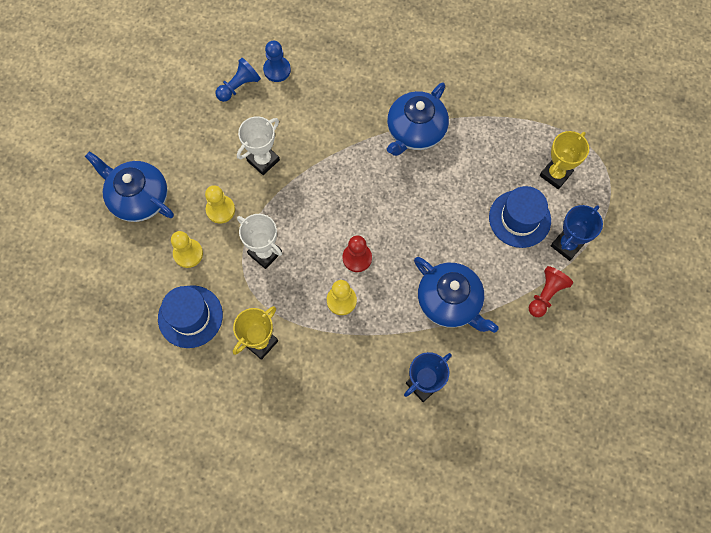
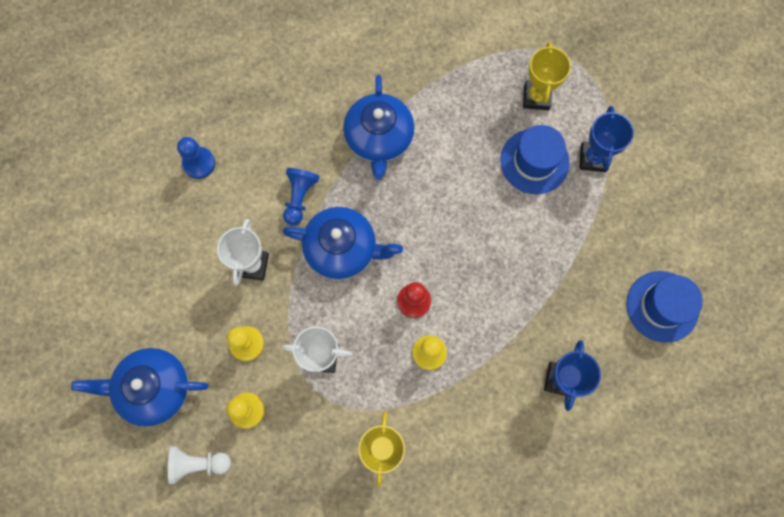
camera: 35 degrees left, 5 degrees up
blue hat [158,285,223,348] -> blue hat moved to [627,271,703,343]
blue pawn [215,58,261,102] -> blue pawn moved to [283,168,320,226]
blue teapot [414,257,499,333] -> blue teapot moved to [282,207,403,280]
red pawn [529,266,573,317] -> none
none -> white pawn [168,446,231,484]

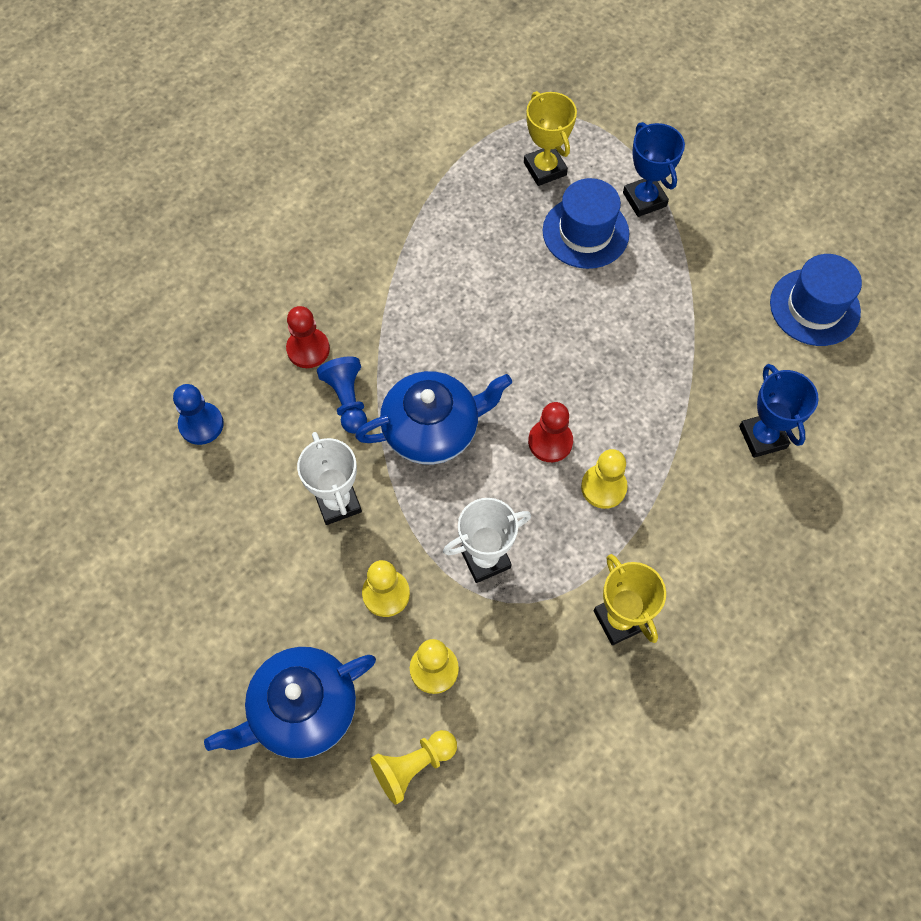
camera: 30 degrees left, 10 degrees down
white pawn [168,446,231,484] -> yellow pawn [370,730,457,805]
blue teapot [343,75,415,180] -> none
none -> red pawn [286,306,330,368]

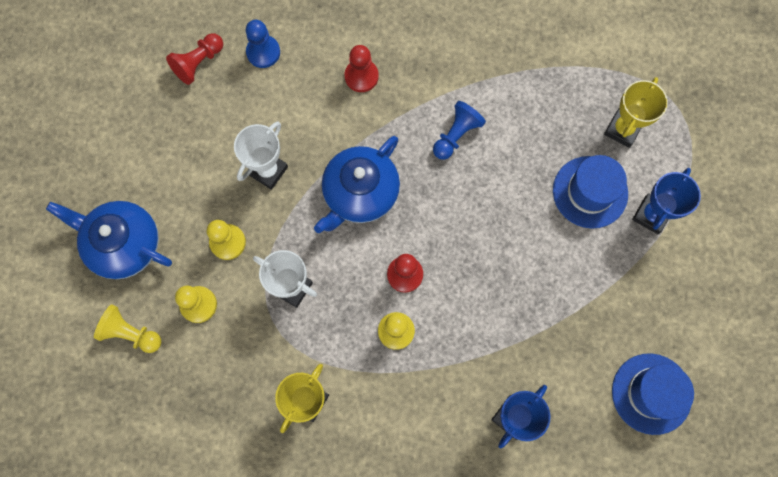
camera: 55 degrees right, 10 degrees up
blue pawn [317,356,367,434] -> blue pawn moved to [433,101,486,160]
blue teapot [355,371,512,465] -> blue teapot turned 90 degrees clockwise [314,136,400,233]
none -> red pawn [166,33,223,85]

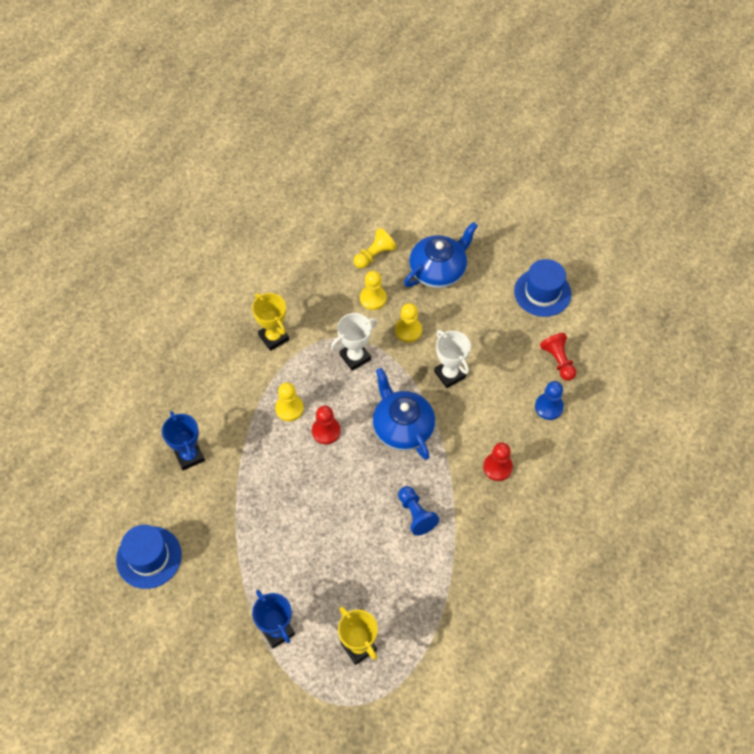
camera: 115 degrees right, 15 degrees down
blue hat [553,155,628,229] -> blue hat moved to [514,259,571,317]

